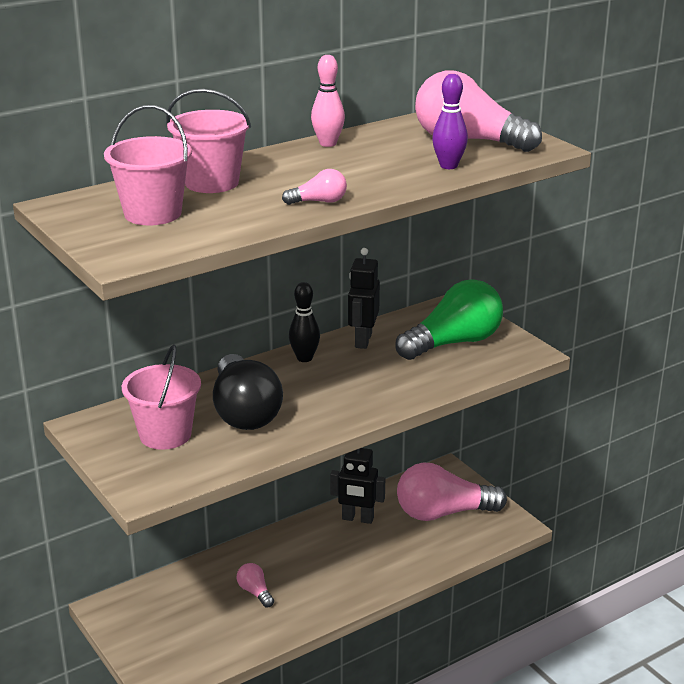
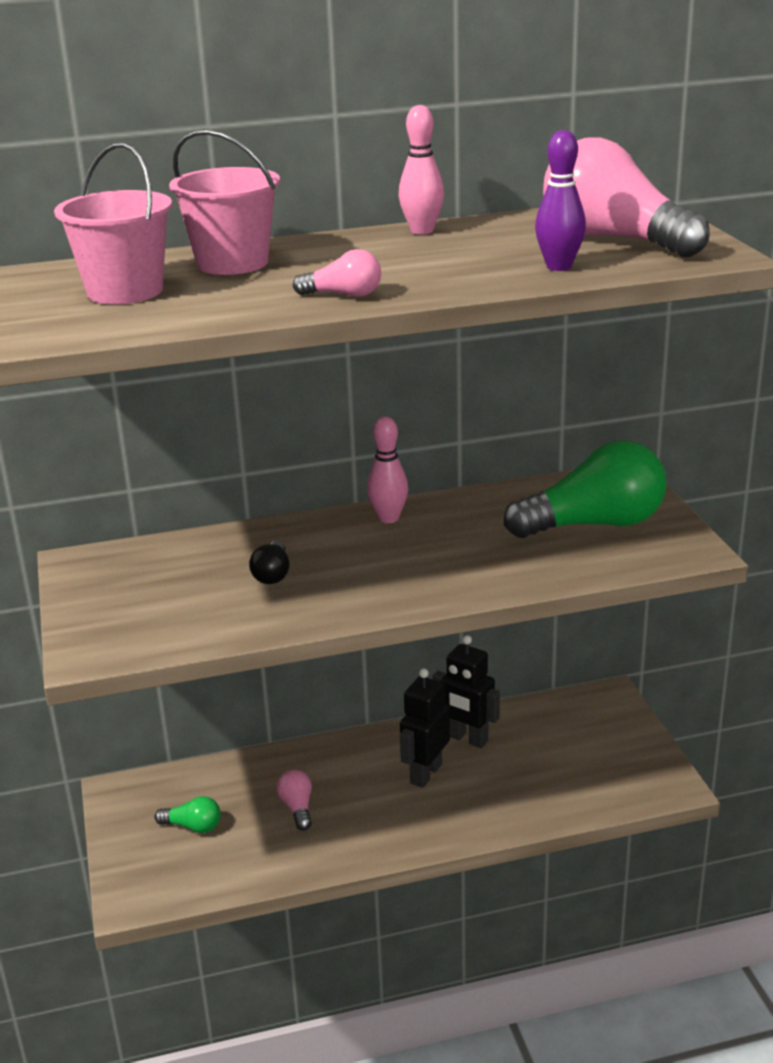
camera: 20 degrees right, 0 degrees up
pink bucket [122,345,201,450] -> none
black light bulb [213,354,283,430] -> black light bulb [249,540,289,584], size x0.44
black bowling pin [289,282,320,362] -> pink bowling pin [367,417,408,523]
black robot [348,248,380,349] -> black robot moved to [400,668,450,788]
pink light bulb [397,462,507,521] -> none
none -> green light bulb [155,796,221,833]

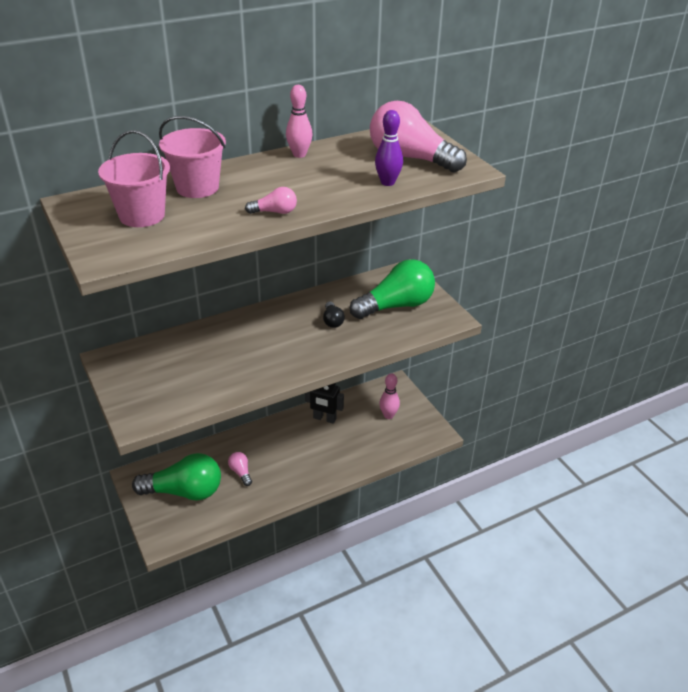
camera: 15 degrees left, 10 degrees up
green light bulb [155,796,221,833] -> green light bulb [132,453,221,501], size x2.27
black light bulb [249,540,289,584] -> black light bulb moved to [323,301,345,328]
pink bowling pin [367,417,408,523] -> pink bowling pin moved to [379,373,400,419]
black robot [400,668,450,788] -> none

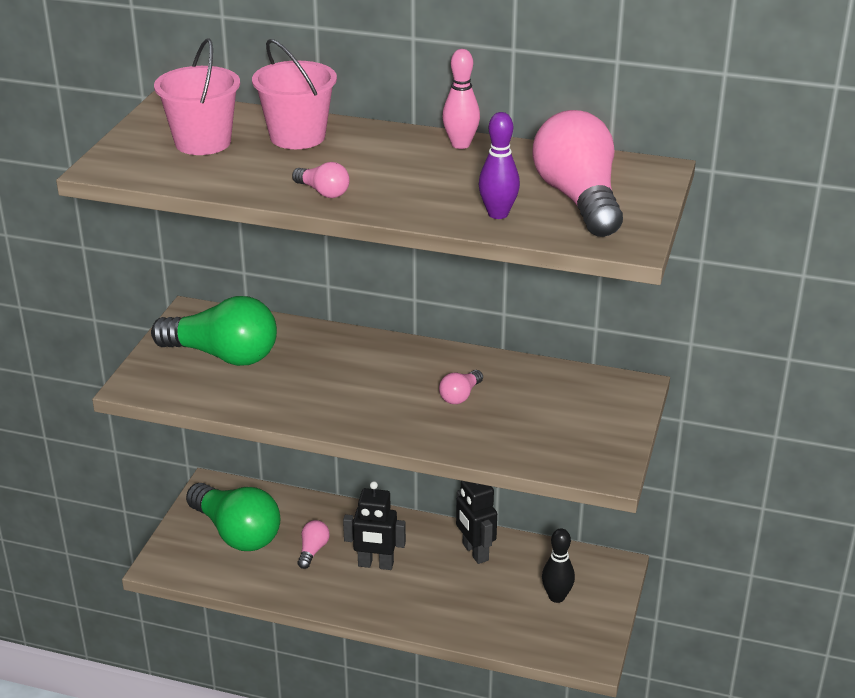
camera: 45 degrees right, 5 degrees down
black light bulb [323,301,345,328] -> pink light bulb [439,370,483,404]
green light bulb [350,259,435,319] -> green light bulb moved to [151,296,277,366]
pink bowling pin [379,373,400,419] -> black bowling pin [542,529,575,603]
none -> black robot [343,481,406,570]

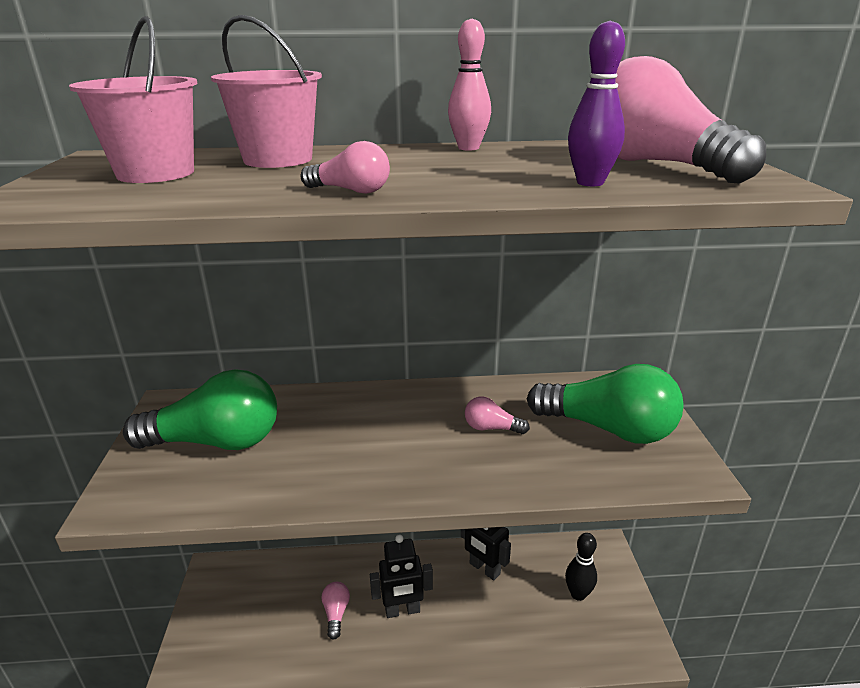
camera: 20 degrees left, 5 degrees down
green light bulb [186,483,280,551] -> green light bulb moved to [527,364,684,444]
pink light bulb [439,370,483,404] -> pink light bulb turned 90 degrees clockwise [465,397,530,434]

